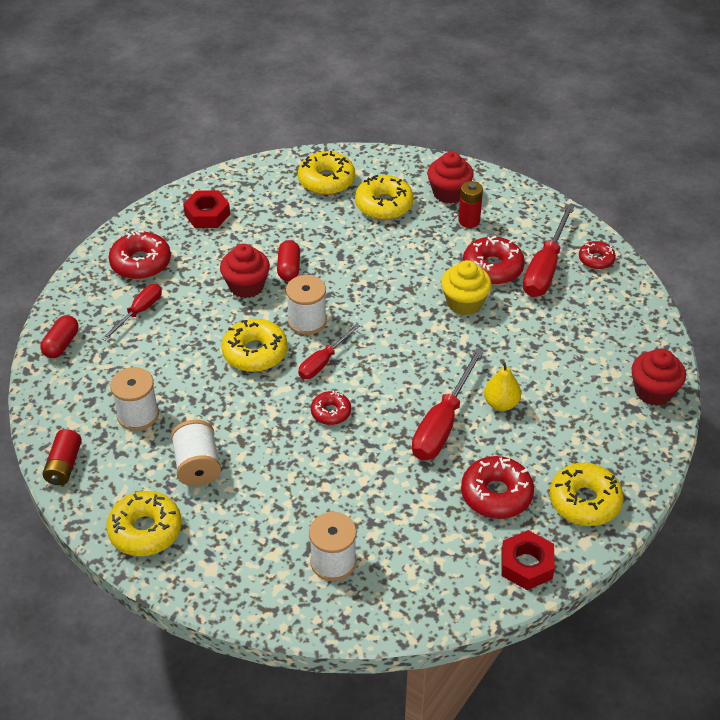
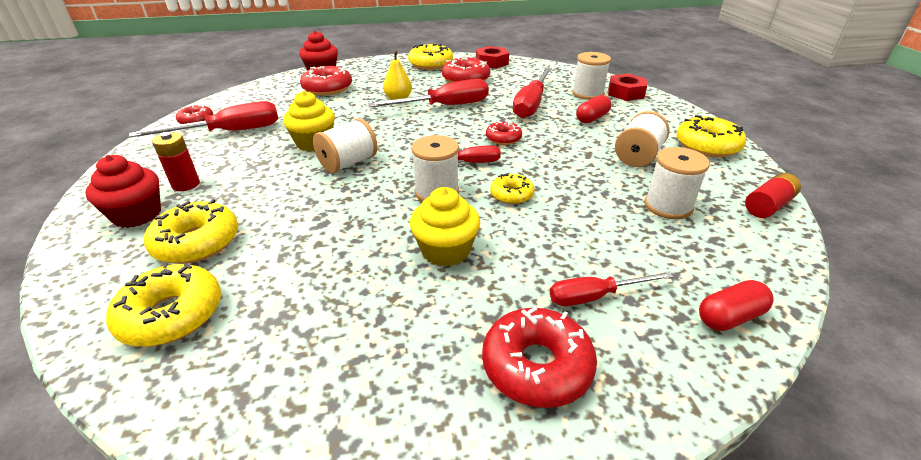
camera: 135 degrees left, 10 degrees down
red nut [183,190,230,228] -> red nut moved to [608,74,647,101]
red cupcake [220,244,270,298] -> yellow cupcake [410,187,480,267]
yellow donut [221,319,288,372] -> yellow donut [490,173,534,204], size x0.59
red capsule [277,240,300,281] -> red capsule moved to [576,95,611,123]
red donut [463,236,525,285] -> red donut moved to [300,66,352,96]
none -> white spool [313,118,378,173]
none -> red screwdriver [513,67,552,119]

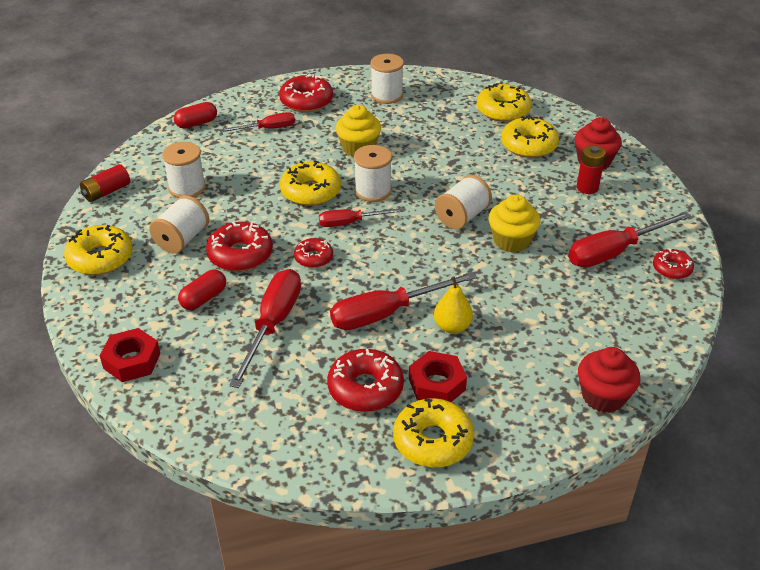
camera: 175 degrees right, 5 degrees up
red donut [300,66,352,96] -> red donut moved to [206,222,273,272]
red nut [476,46,509,69] -> red nut moved to [409,351,467,402]
yellow donut [490,173,534,204] -> yellow donut [280,160,341,206], size x1.68
white spool [572,52,611,100] -> white spool moved to [370,54,404,104]

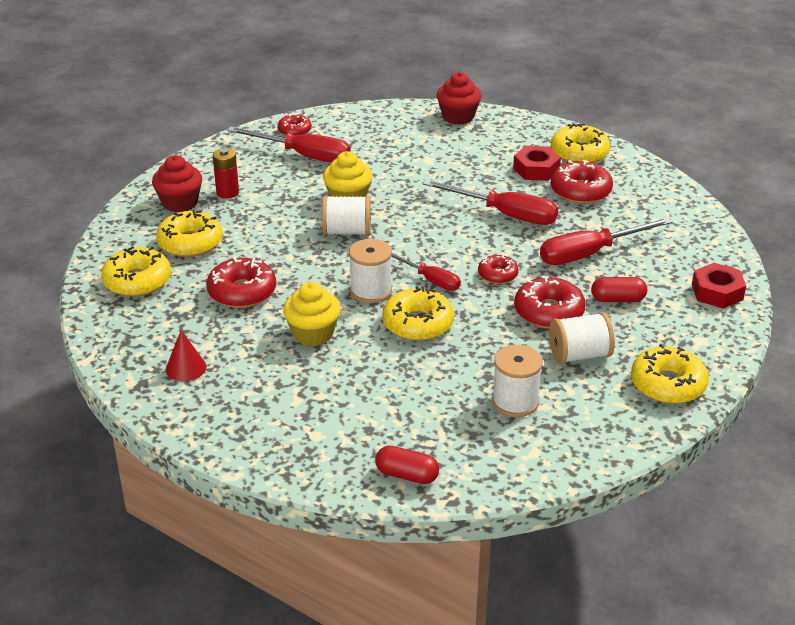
camera: 130 degrees left, 5 degrees down
red battery [80,164,130,202] -> none
red screwdriver [220,112,295,132] -> none
red donut [279,73,333,112] -> red donut moved to [206,257,276,308]
white spool [370,54,404,104] -> red cone [166,330,207,381]
yellow pear [434,276,473,334] -> none

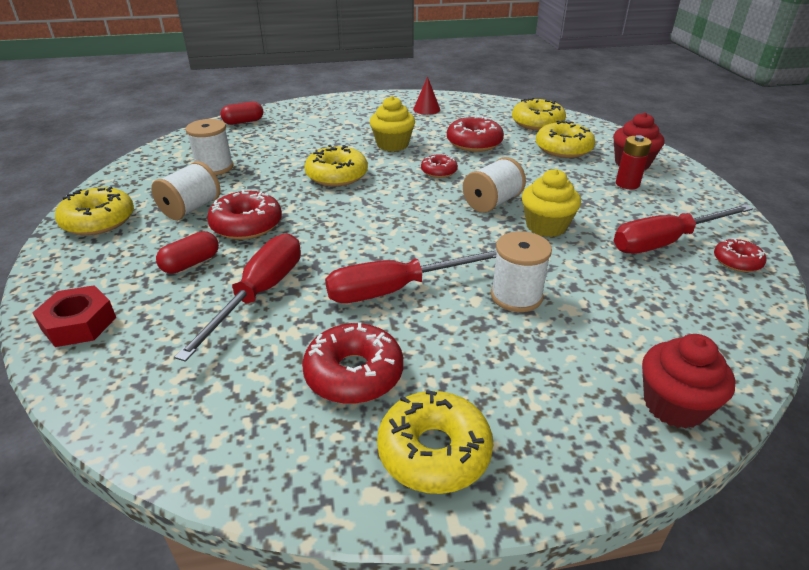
camera: 135 degrees right, 0 degrees up
white spool [349,239,392,303] -> white spool moved to [491,231,552,312]
red screwdriver [391,253,461,291] -> none
red donut [478,255,519,284] -> red donut moved to [421,154,458,178]
red nut [513,146,561,181] -> none

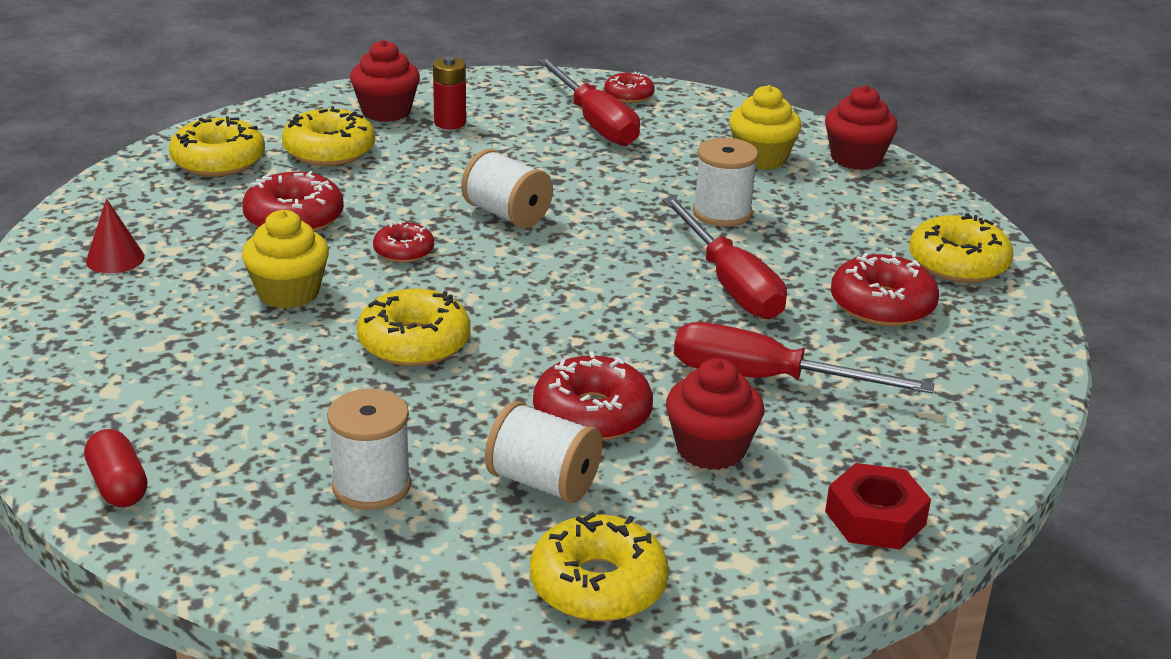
camera: 95 degrees left, 5 degrees down
red capsule [156,231,219,274] -> red cupcake [666,358,764,470]
yellow cupcake [522,169,581,237] -> yellow cupcake moved to [729,85,802,170]

